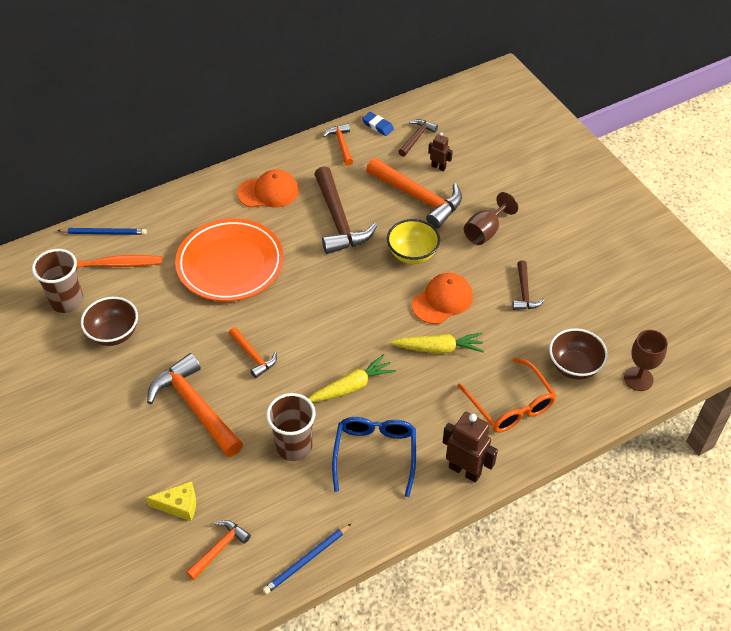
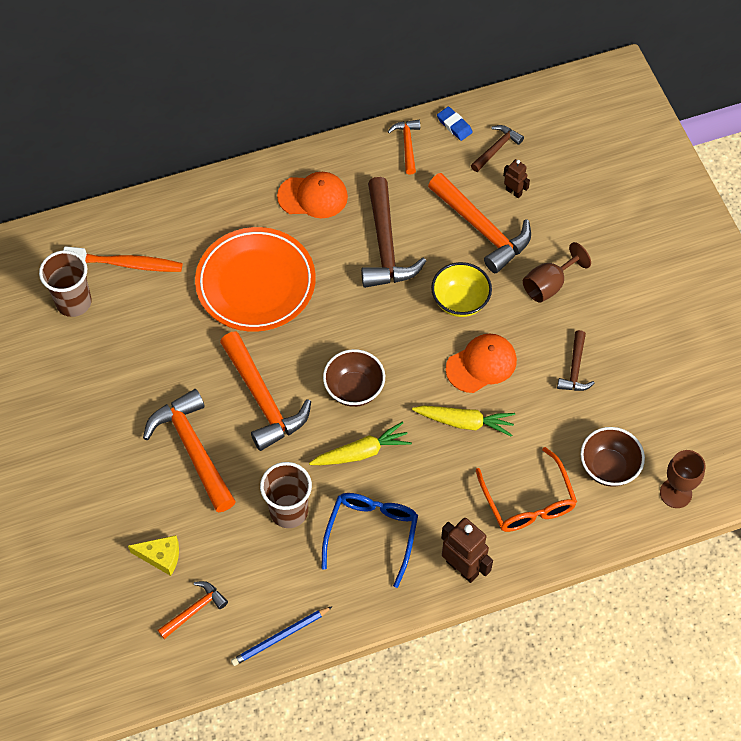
camera: 10 degrees right, 10 degrees up
blue pencil [57,228,147,235] -> none
brown bowl [81,297,138,346] -> brown bowl moved to [323,349,385,407]
orange hammer [228,327,277,378] -> orange hammer [220,331,311,451], size x1.89

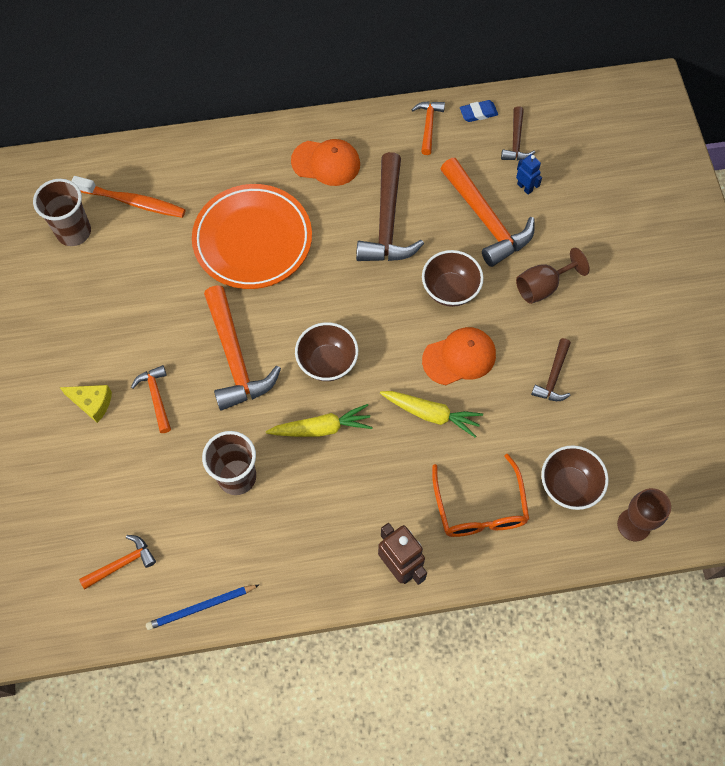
camera: 10 degrees right, 5 degrees up
yellow cheese [128,535,179,576] -> yellow cheese moved to [60,385,112,423]
orange hammer [143,389,236,513] -> orange hammer [131,365,171,433], size x0.53
blue glasses [322,493,418,588] -> none
yellow bowl [431,262,492,317] -> brown bowl [422,250,484,307]
blue eraser [437,106,473,141] -> blue eraser turned 75 degrees counterclockwise [460,100,498,122]
brown hammer [471,125,524,172] -> brown hammer turned 135 degrees clockwise [501,106,535,160]
brown robot [503,159,530,198] -> blue robot [516,154,542,195]

